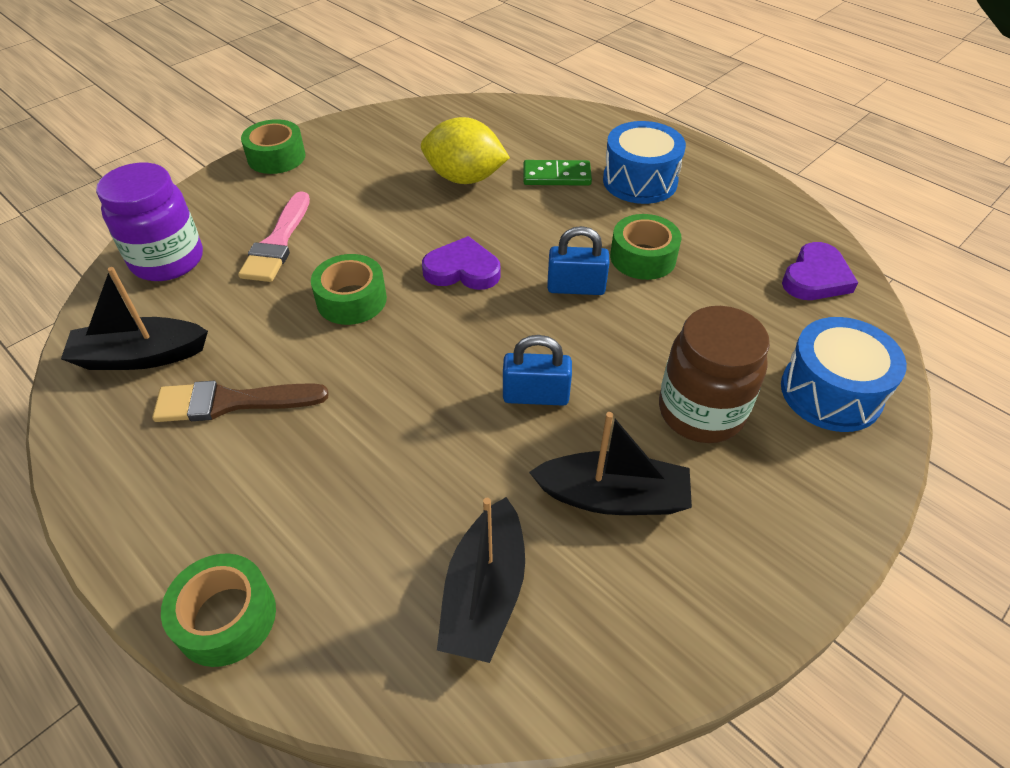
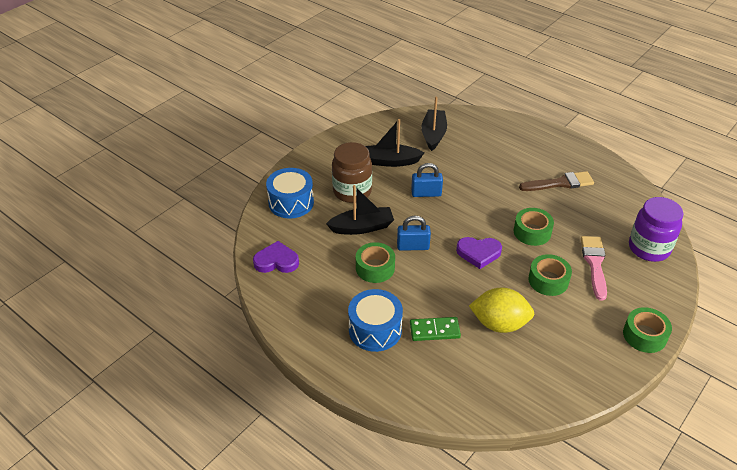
camera: 175 degrees right, 5 degrees down
black boat [61,267,208,370] -> black boat moved to [326,185,394,235]
green tape [161,554,276,667] -> green tape moved to [528,254,572,296]
purple heart [782,242,858,300] -> purple heart turned 60 degrees clockwise [253,241,299,273]

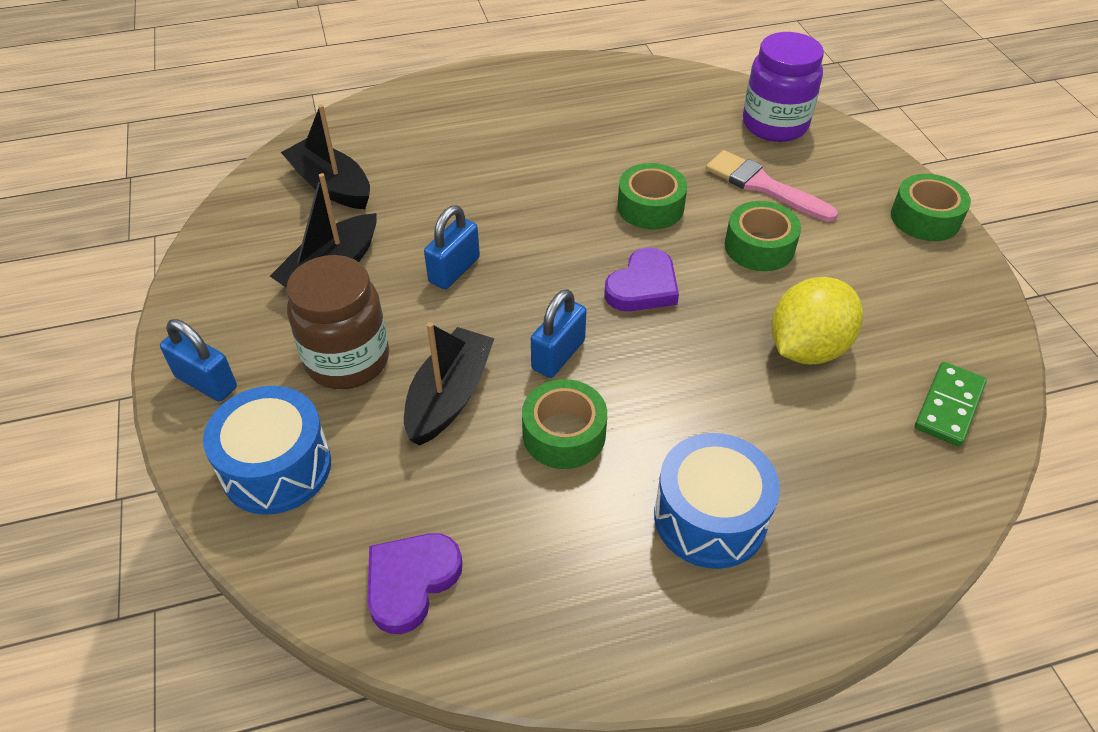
camera: 55 degrees left, 5 degrees up
green domino [410,317,461,341] -> green domino moved to [915,362,987,447]
brown brush [519,171,594,191] -> none
none -> blue padlock [160,319,237,402]

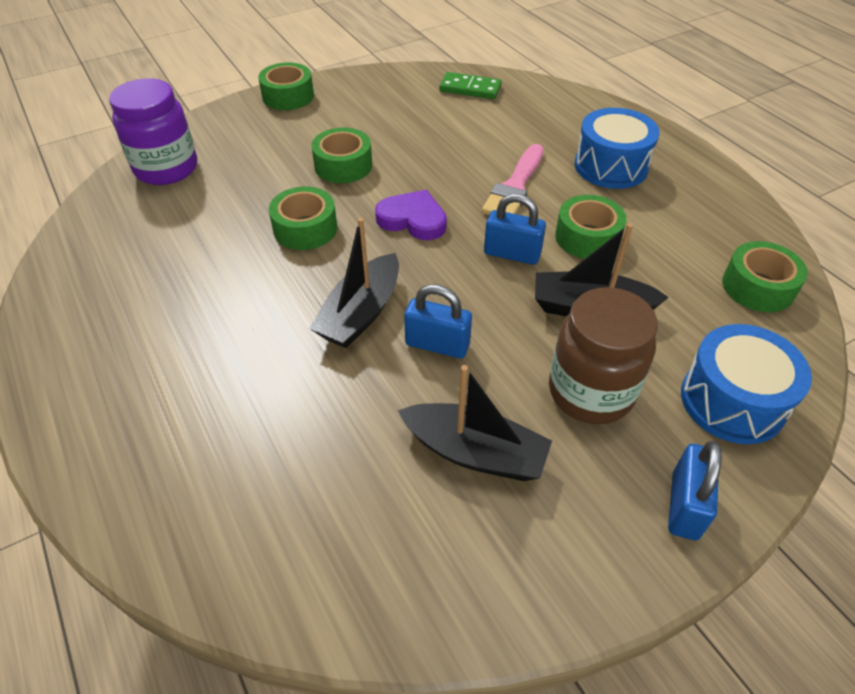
camera: 105 degrees left, 0 degrees up
black boat [281,104,370,209] -> black boat moved to [309,218,399,348]
purple heart [367,533,462,634] -> green tape [722,241,808,312]
pink brush [706,150,838,222] -> pink brush moved to [482,144,544,215]
yellow lemon [771,277,863,364] -> none

